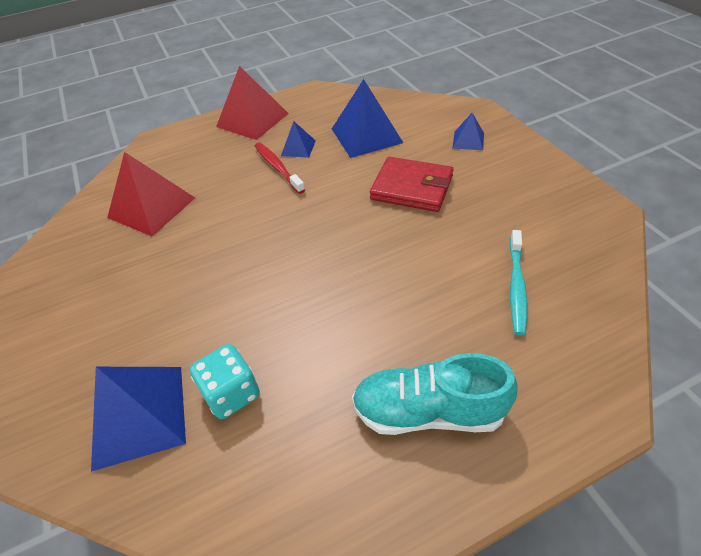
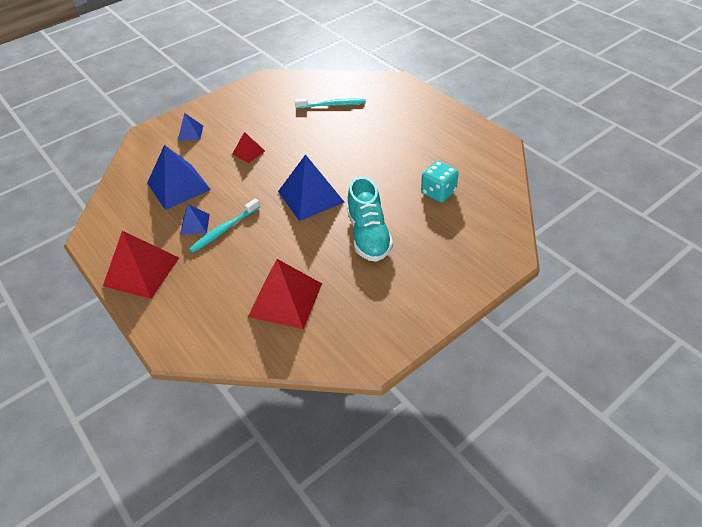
camera: 105 degrees left, 0 degrees up
blue pyramid [91,367,186,472] -> blue pyramid moved to [278,154,344,221]
red toothbrush [255,142,305,194] -> turquoise toothbrush [189,198,260,253]
turquoise shoe [352,353,518,435] -> turquoise shoe moved to [347,176,393,262]
red wallet [370,157,454,212] -> red pyramid [232,132,265,163]

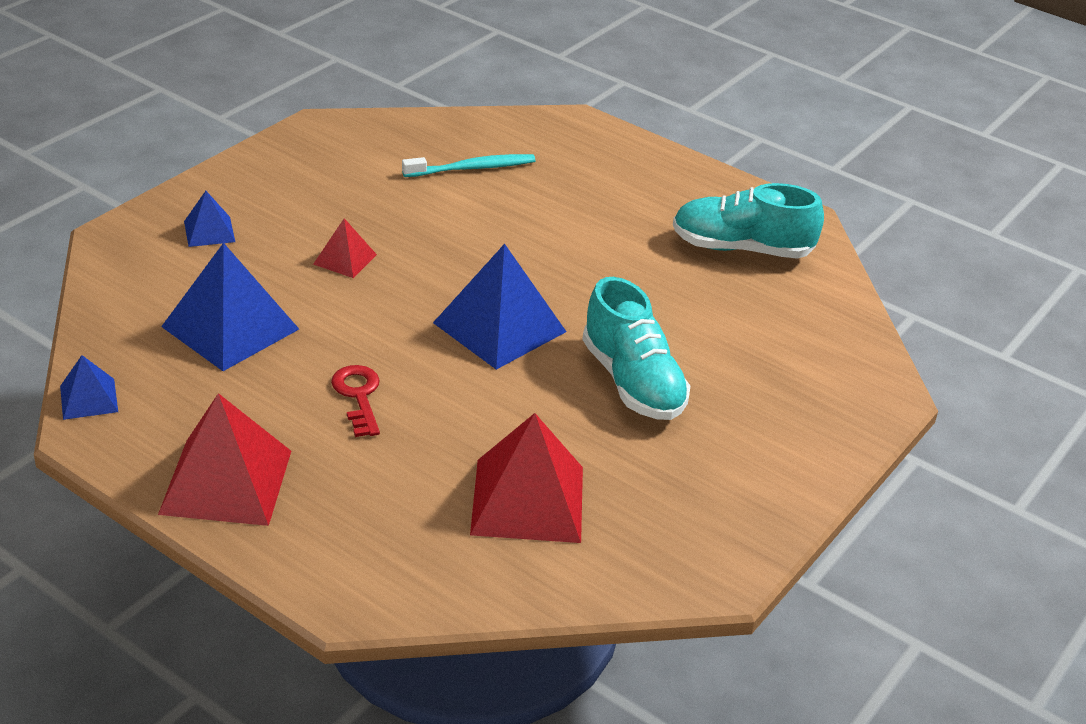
camera: 20 degrees left, 10 degrees down
blue pyramid [180,204,210,235] -> blue pyramid moved to [60,355,118,420]
turquoise toothbrush [189,198,260,253] -> red key [331,365,380,437]
turquoise dice [421,161,459,203] -> none
none -> turquoise shoe [673,183,824,259]

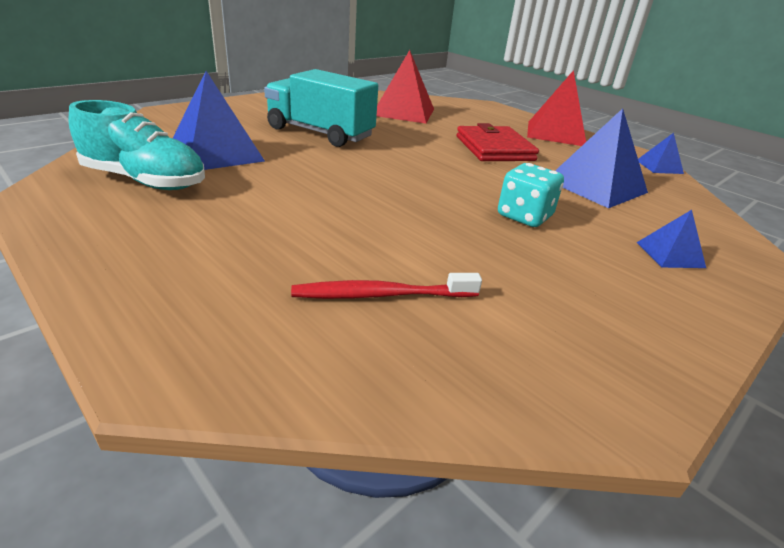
camera: 170 degrees left, 5 degrees down
red pyramid [313,218,377,278] -> turquoise dice [498,163,564,227]
red key [331,365,380,437] -> red wallet [457,123,539,161]
turquoise toothbrush [402,154,535,177] -> red toothbrush [291,273,482,299]
blue pyramid [433,244,566,370] -> blue pyramid moved to [173,71,265,170]
turquoise shoe [582,277,690,420] -> turquoise truck [264,69,378,147]

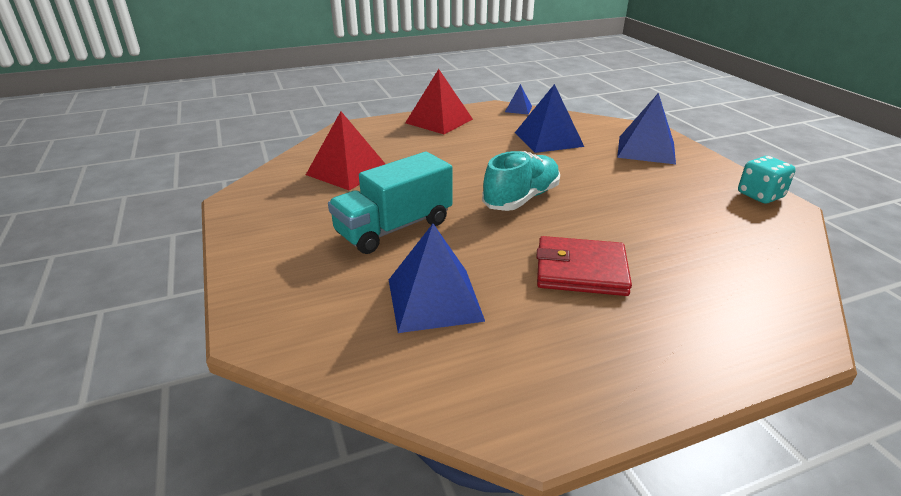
camera: 65 degrees left, 0 degrees up
turquoise shoe [69,100,205,190] -> turquoise shoe moved to [482,151,560,211]
red toothbrush [291,273,482,299] -> none
red wallet [457,123,539,161] -> red wallet moved to [536,236,632,296]
turquoise dice [498,163,564,227] -> turquoise dice moved to [738,156,796,204]
blue pyramid [637,210,706,268] -> blue pyramid [617,93,676,164], size x1.95

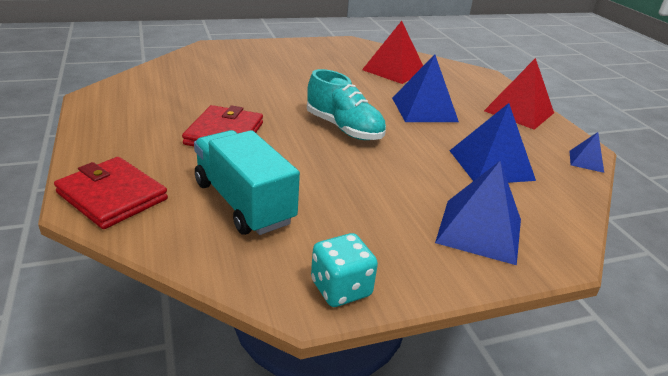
camera: 90 degrees right, 0 degrees up
turquoise truck [328,152,452,254] -> turquoise truck moved to [194,130,300,235]
blue pyramid [389,224,485,333] -> blue pyramid moved to [392,54,459,122]
none -> red wallet [54,157,168,229]

